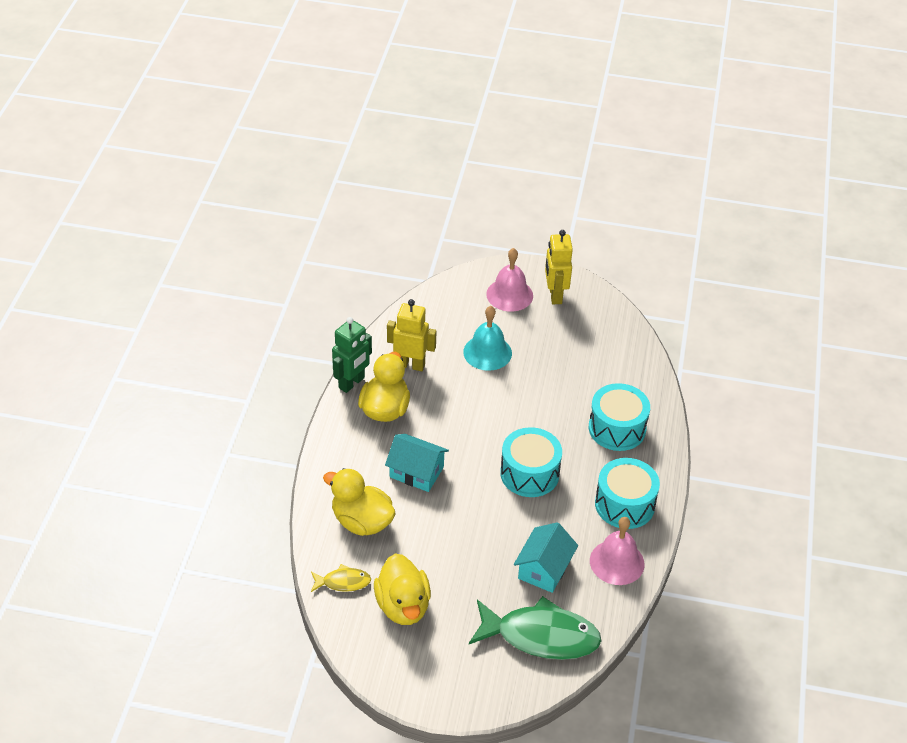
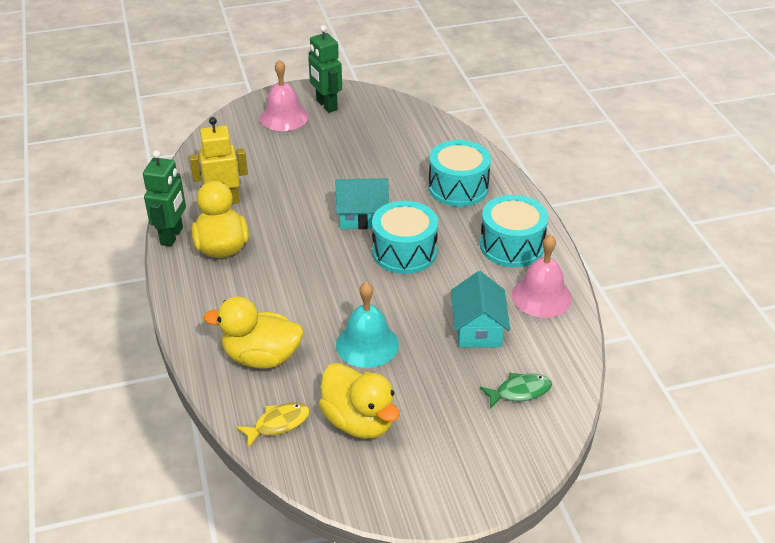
camera: 25 degrees left, 5 degrees down
turquoise house [385,434,449,492] -> turquoise house moved to [336,178,389,229]
turquoise bell [463,306,512,371] -> turquoise bell moved to [336,282,399,368]
green fish [469,596,601,660] -> green fish [480,372,552,409], size x0.48
yellow robot [545,230,573,304] -> green robot [308,25,342,113]

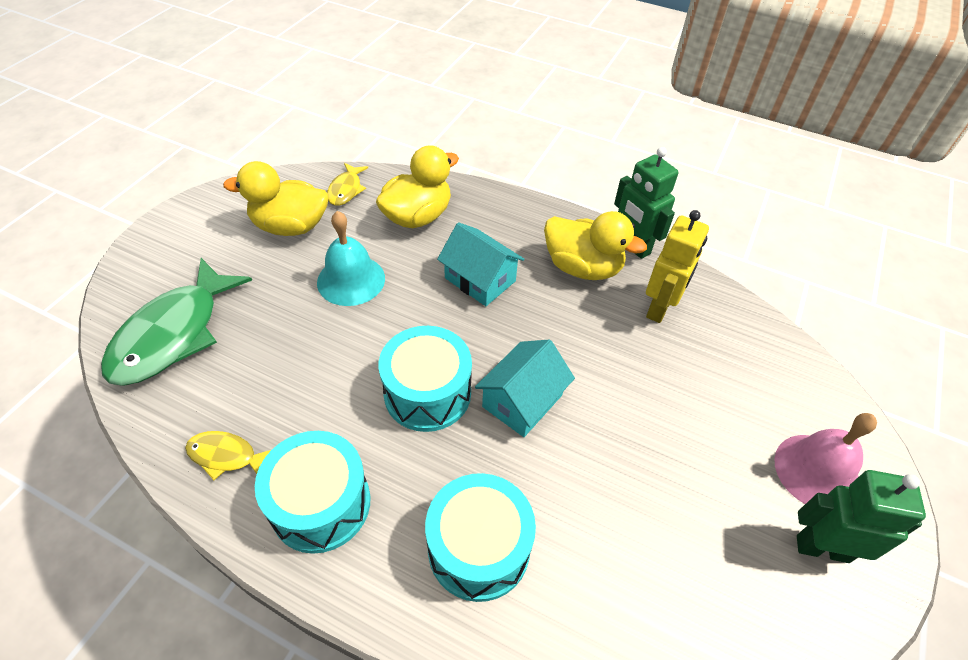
camera: 130 degrees right, 10 degrees up
turquoise house [451,271,510,348] -> turquoise house moved to [437,222,524,306]
green fish [480,372,552,409] -> green fish [101,258,252,385], size x2.09
pink bell [512,234,572,318] -> yellow fish [185,431,271,480]

